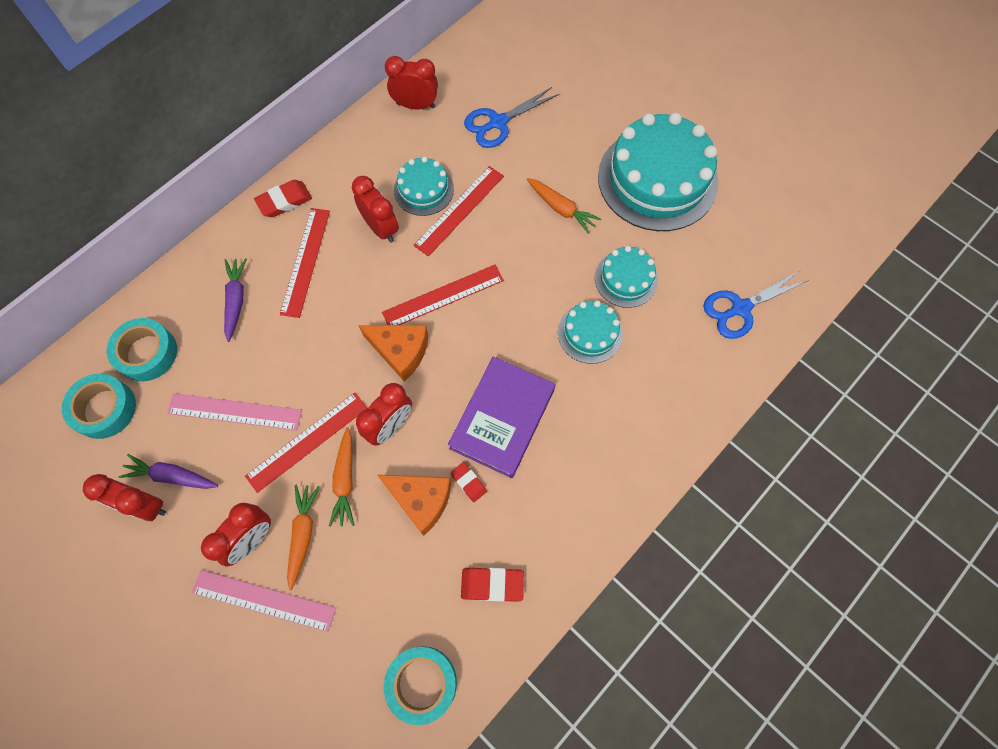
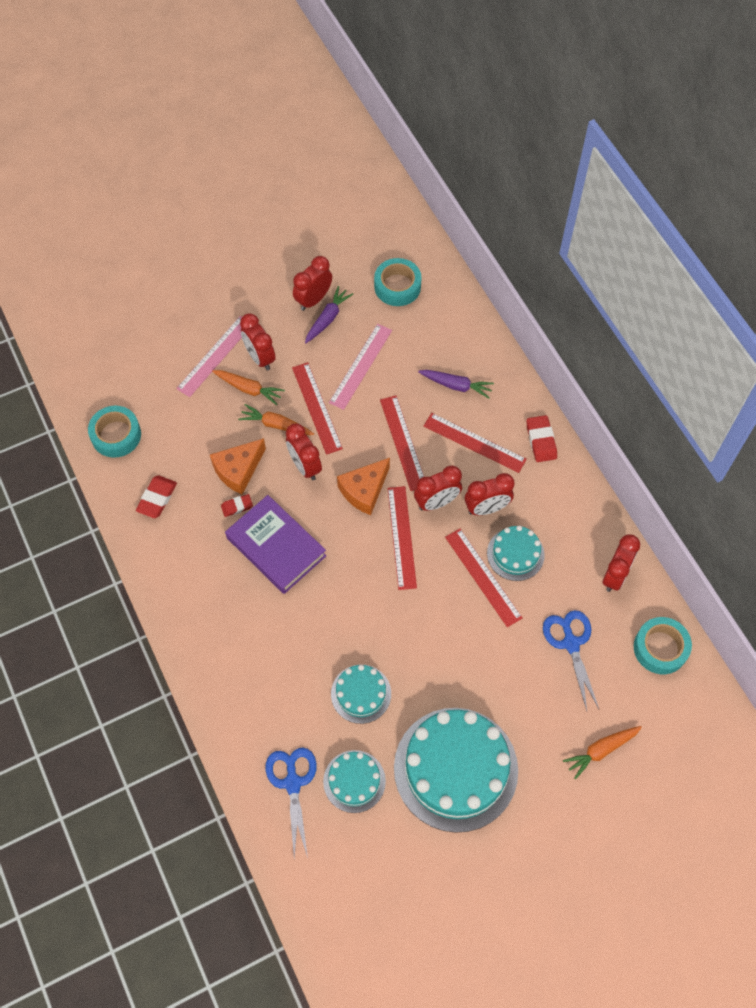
camera: 110 degrees right, 5 degrees down
turquoise tape [107,318,177,381] -> turquoise tape moved to [634,617,692,674]
orange carrot [527,178,601,234] -> orange carrot moved to [563,726,642,780]
turquoise cake [558,301,623,364] -> turquoise cake moved to [323,750,386,813]
none -> red ruler [380,396,424,491]
none -> red clock [414,466,462,511]

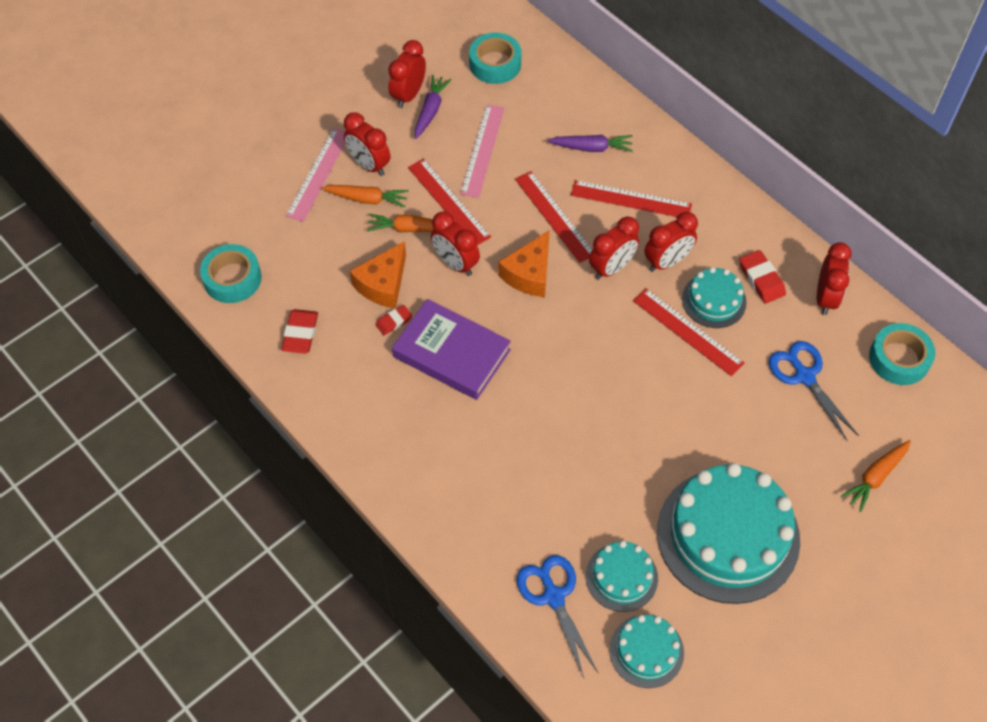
camera: 15 degrees left, 5 degrees down
turquoise cake [331,665,391,724] -> turquoise cake moved to [609,615,684,688]
red ruler [388,486,417,590] -> none
red eraser [527,415,557,462] -> red eraser moved to [739,250,786,303]

